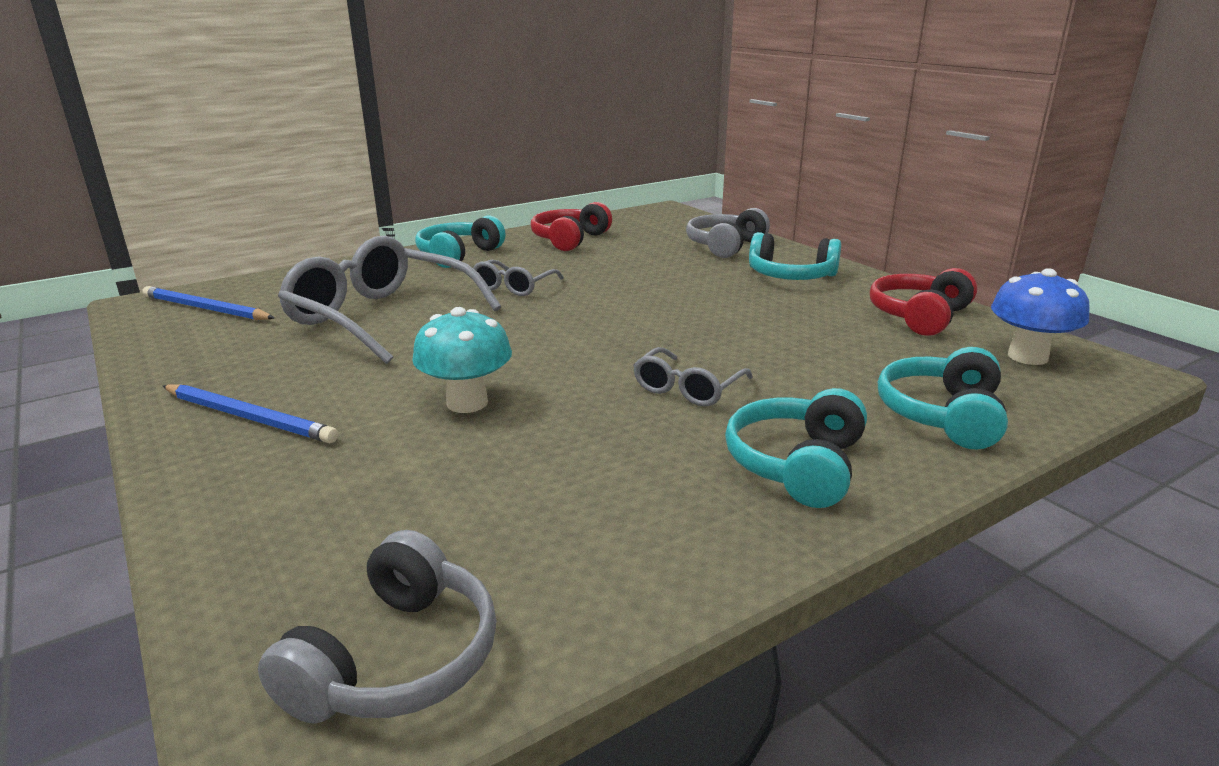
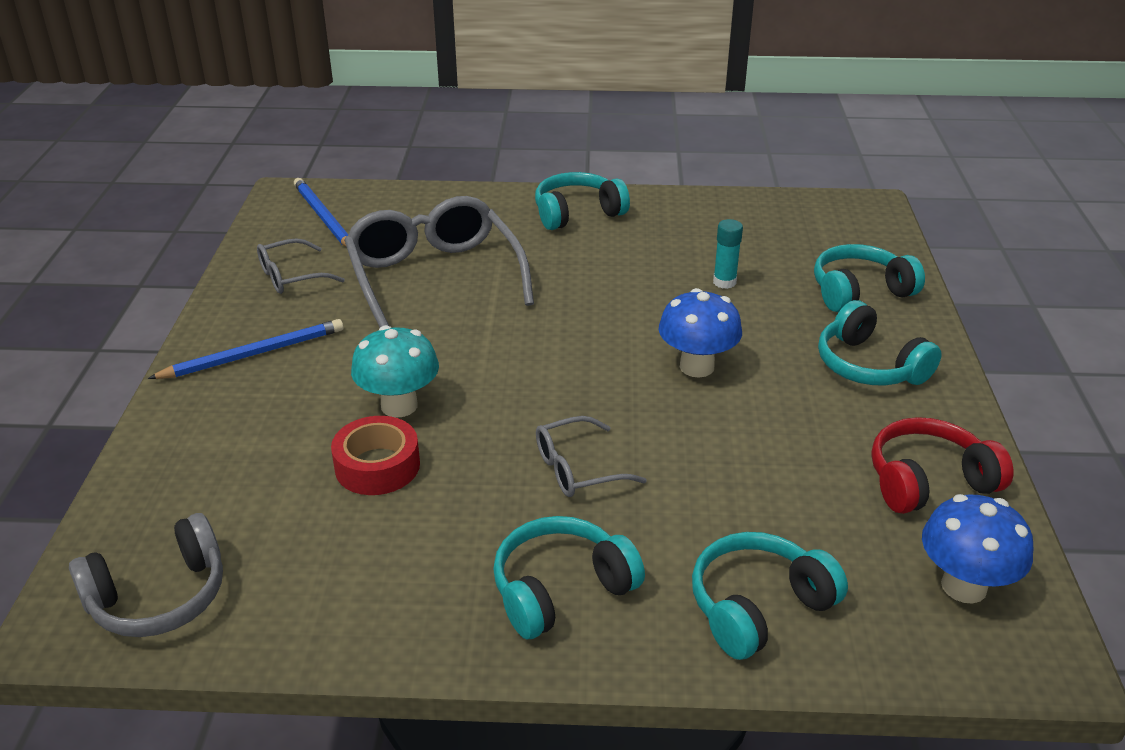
camera: 35 degrees right, 10 degrees up
blue pencil [163,384,338,443] -> blue pencil turned 90 degrees counterclockwise [148,319,344,379]
grey glasses [473,260,564,296] -> grey glasses moved to [257,238,345,294]
red headphones [531,202,612,251] -> none
grey headphones [686,208,770,258] -> turquoise headphones [814,244,925,312]
none -> red tape [331,416,420,495]
none -> blue mushroom [659,288,742,378]
none -> turquoise glue stick [713,219,743,289]

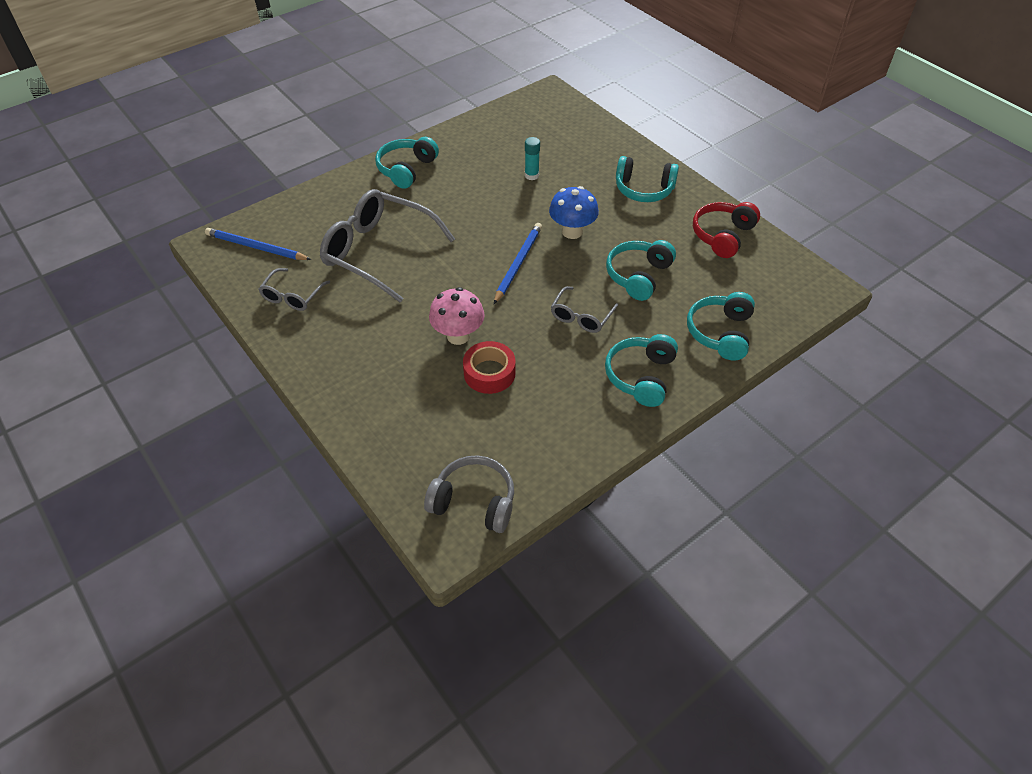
camera: 40 degrees left, 15 degrees up
grey headphones [69,513,223,637] -> grey headphones turned 90 degrees counterclockwise [424,455,514,533]
blue pencil [148,319,344,379] -> blue pencil moved to [494,223,542,304]
turquoise mushroom [351,325,439,418] -> pink mushroom [429,287,485,345]
turquoise headphones [814,244,925,312] -> turquoise headphones moved to [606,240,676,301]
blue mushroom [922,494,1033,604] -> none

